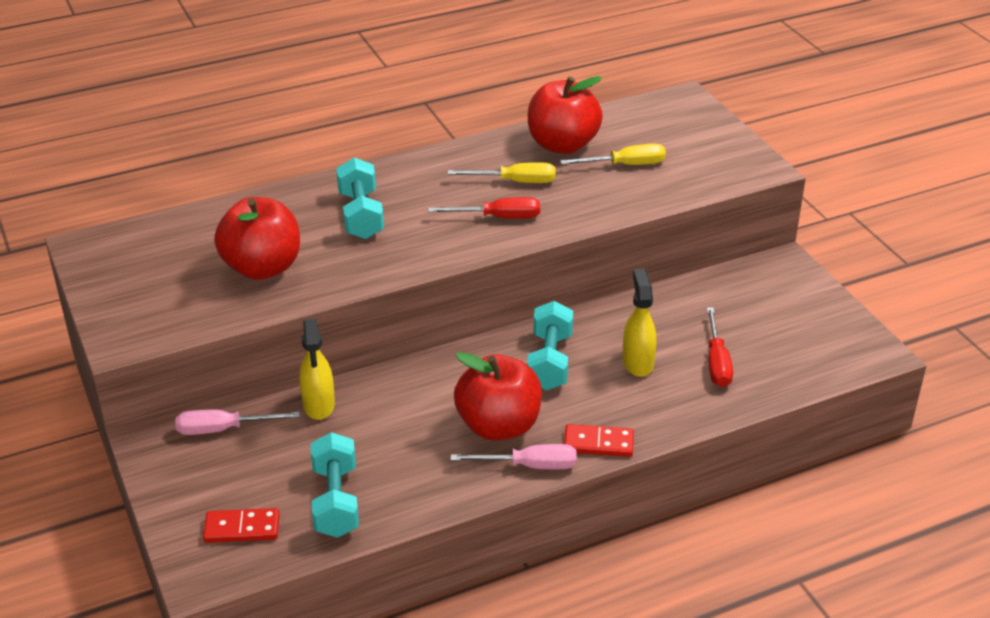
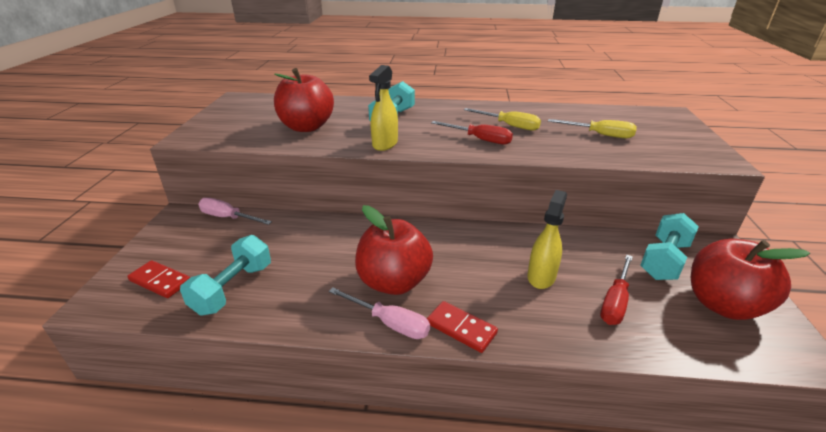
camera: 30 degrees right, 5 degrees down
yellow spray bottle [299,318,335,420] -> yellow spray bottle moved to [369,65,398,151]
turquoise dumbbell [527,301,573,390] -> turquoise dumbbell moved to [640,213,699,280]
red apple [528,76,603,154] -> red apple moved to [691,239,810,320]

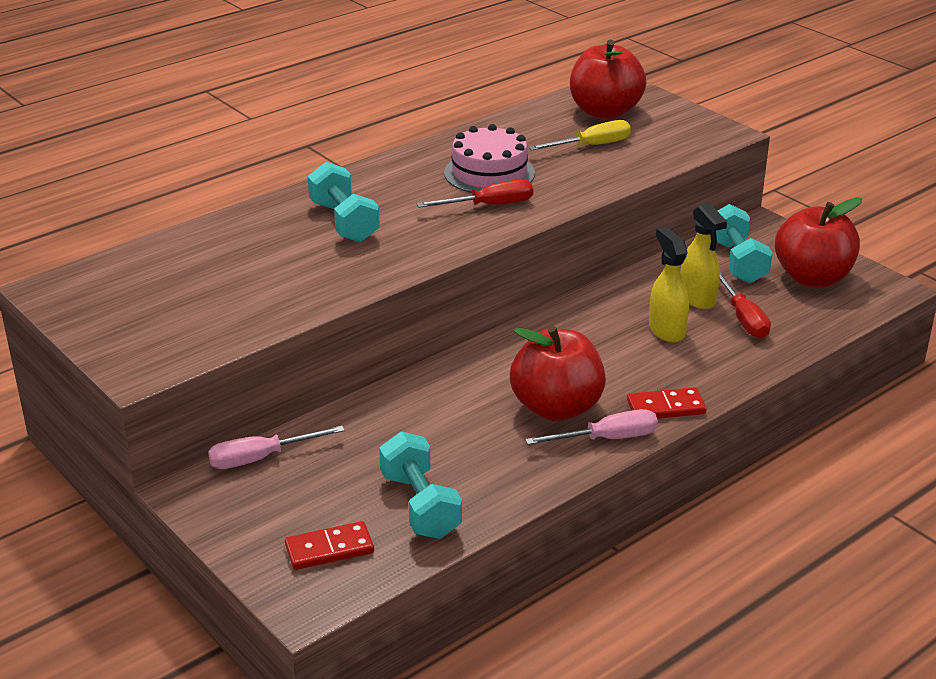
camera: 45 degrees left, 0 degrees up
red apple [274,68,334,132] -> red apple moved to [570,40,646,119]
yellow spray bottle [369,65,398,151] -> yellow spray bottle moved to [681,203,727,309]
yellow screwdriver [464,108,541,130] -> pink cake [444,124,535,193]

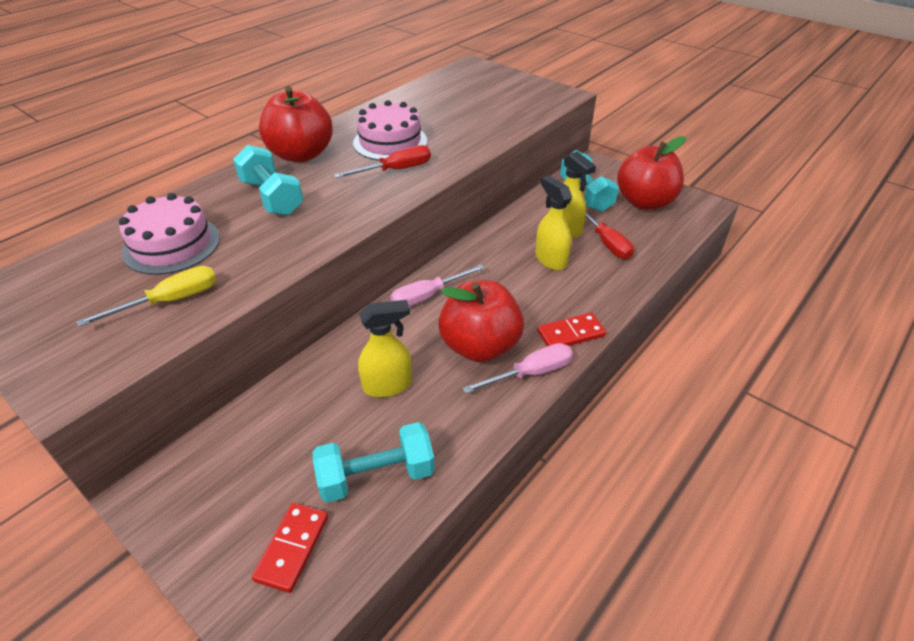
camera: 10 degrees left, 10 degrees up
pink screwdriver [208,426,345,469] -> pink screwdriver moved to [390,264,485,307]
red domino [285,521,374,570] -> red domino turned 45 degrees counterclockwise [252,503,328,593]
turquoise dumbbell [379,431,462,539] -> turquoise dumbbell turned 75 degrees counterclockwise [312,422,435,503]
yellow screwdriver [529,120,631,150] -> yellow screwdriver moved to [76,266,216,327]
red apple [570,40,646,119] -> red apple moved to [259,86,333,163]
none -> pink cake [119,193,220,275]
none -> yellow spray bottle [358,300,412,397]

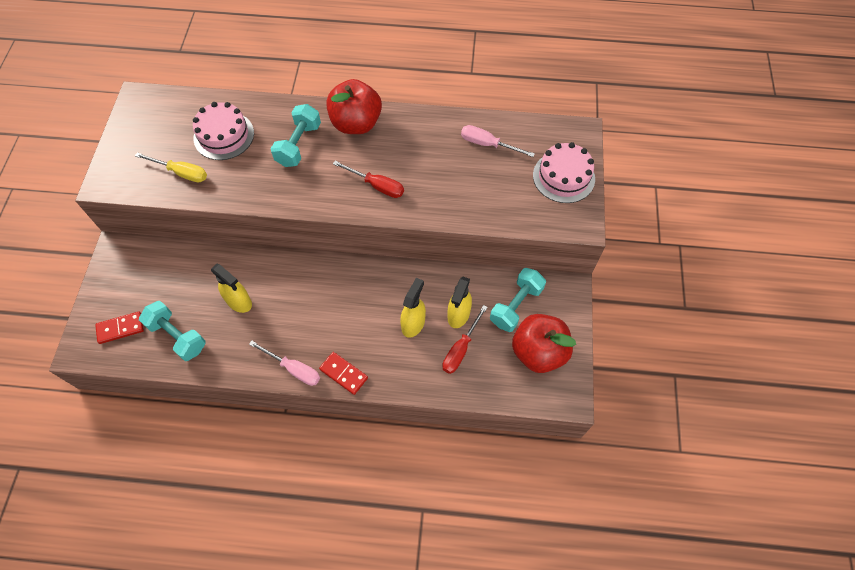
camera: 55 degrees right, 20 degrees up
pink cake [353,100,427,161] -> pink cake moved to [533,142,595,203]
pink screwdriver [390,264,485,307] -> pink screwdriver moved to [461,125,535,157]
red apple [438,280,524,363] -> none

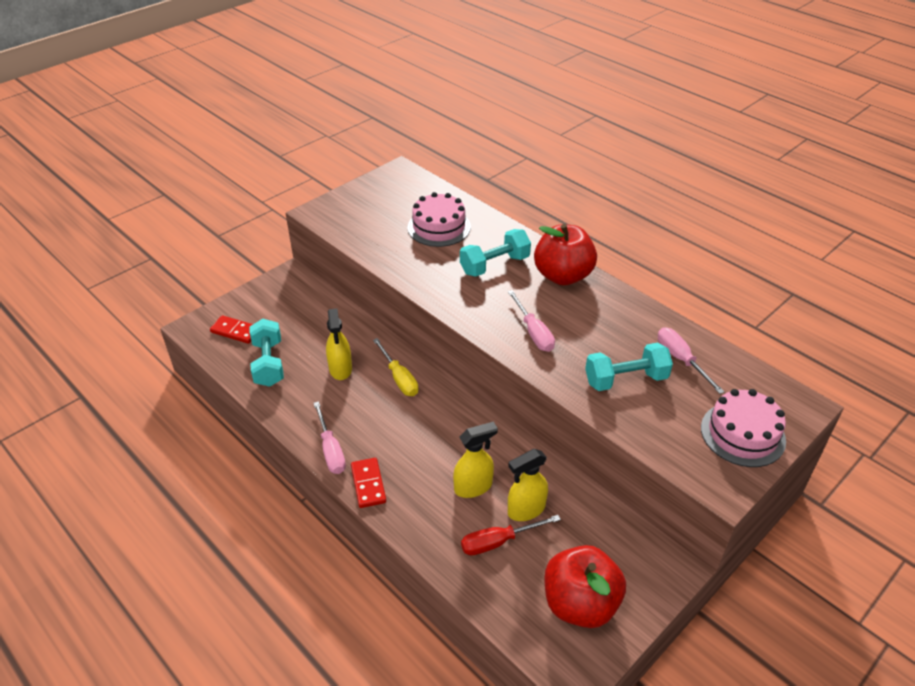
camera: 40 degrees right, 20 degrees down
yellow screwdriver [135,152,207,182] -> yellow screwdriver moved to [373,338,418,396]
red screwdriver [333,161,404,198] -> pink screwdriver [508,290,555,352]
turquoise dumbbell [490,268,546,332] -> turquoise dumbbell moved to [585,343,673,391]

